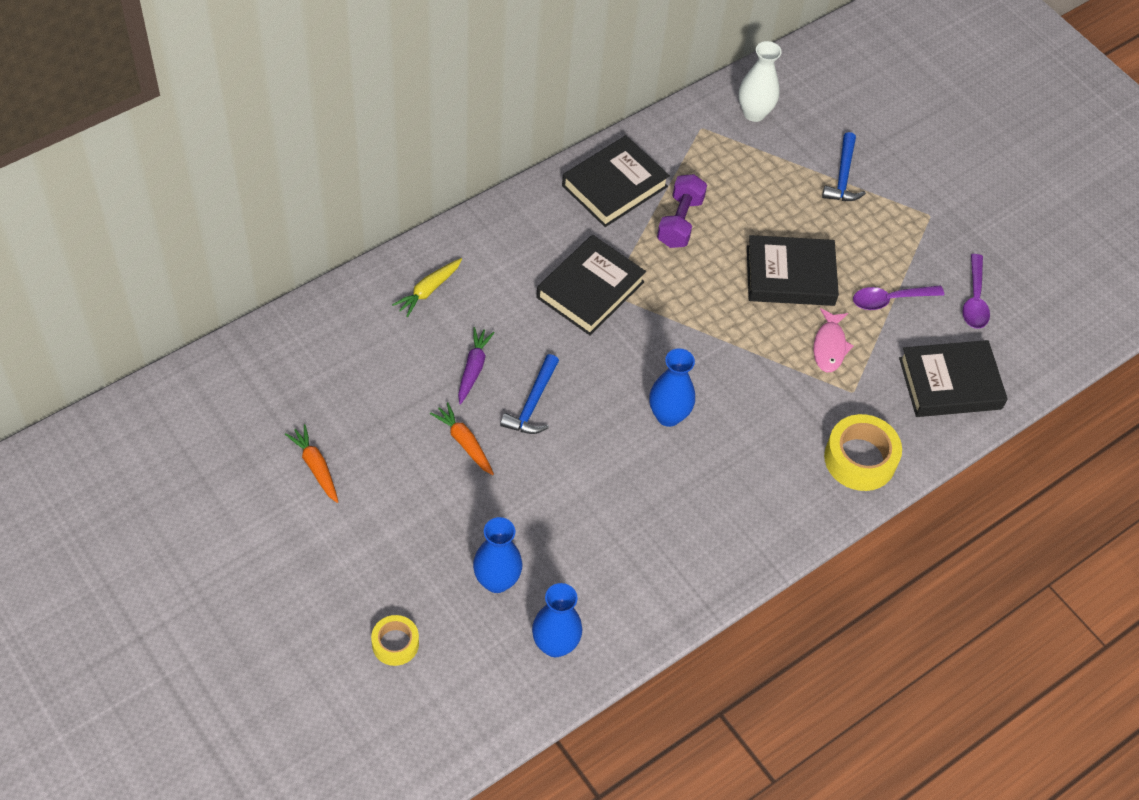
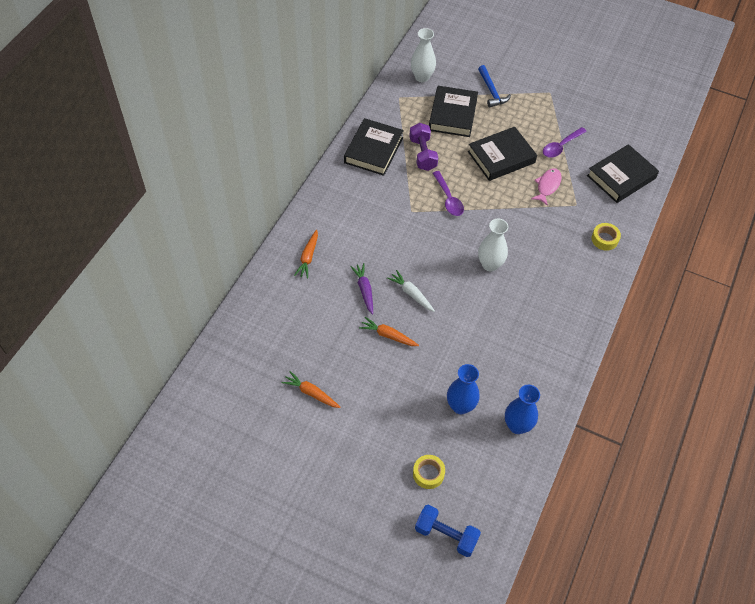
camera: 25 degrees left, 0 degrees up
yellow carrot [392,258,462,317] -> orange carrot [294,230,318,278]
blue hammer [500,354,559,434] -> white carrot [387,270,435,312]
black book [536,235,646,336] -> black book moved to [429,86,478,137]
blue vase [649,348,695,427] -> white vase [478,218,508,271]
pink fish [813,308,854,372] -> pink fish turned 135 degrees counterclockwise [531,168,562,206]
yellow tape [824,414,902,491] -> yellow tape [591,223,621,251], size x0.60
purple spoon [963,254,990,329] -> purple spoon moved to [433,171,464,216]
none -> blue dumbbell [415,505,481,557]

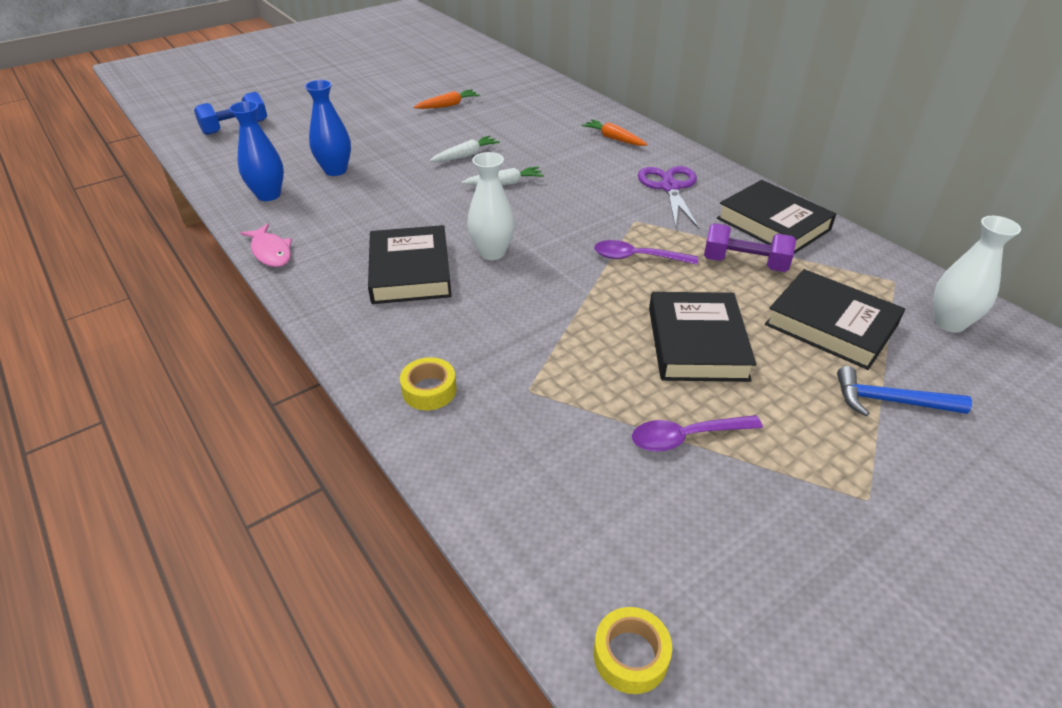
camera: 120 degrees right, 15 degrees down
purple carrot [350,263,373,315] -> none
orange carrot [359,317,419,346] -> white carrot [429,135,500,162]
yellow tape [413,455,445,489] -> yellow tape moved to [593,607,672,694]
pink fish [531,168,562,206] -> pink fish moved to [240,224,292,267]
purple spoon [543,127,587,158] -> purple spoon turned 90 degrees counterclockwise [632,415,763,452]
black book [587,144,659,203] -> black book moved to [368,225,452,304]
none -> purple scissors [638,166,699,229]

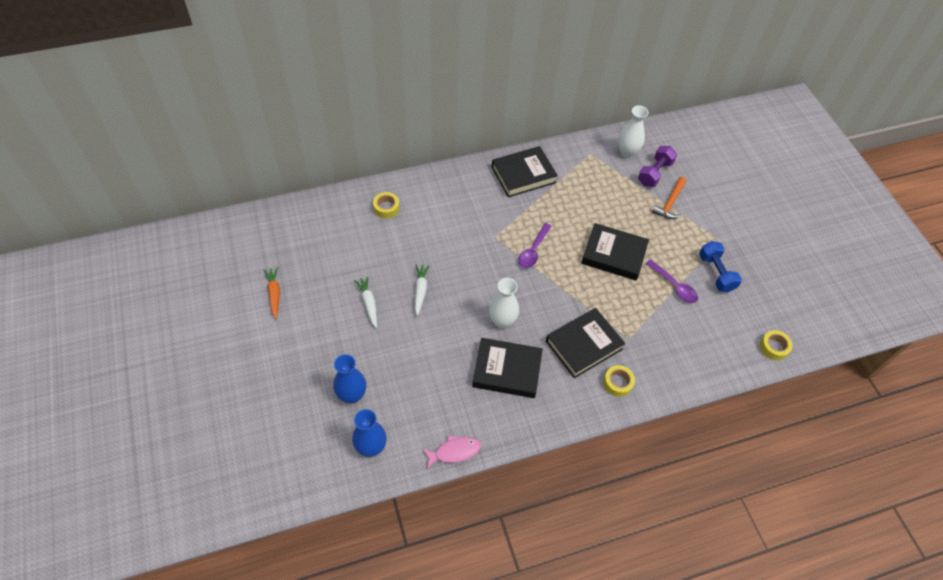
camera: 75 degrees left, 15 degrees up
blue dumbbell [194,92,267,135] -> blue dumbbell moved to [699,241,742,292]
orange carrot [581,119,648,146] -> yellow tape [373,192,399,219]
purple spoon [632,415,763,452] -> purple spoon turned 45 degrees counterclockwise [646,259,698,303]
purple scissors [638,166,699,229] -> none
purple dumbbell [704,223,796,272] -> purple dumbbell moved to [638,146,677,187]
black book [765,269,905,370] -> black book moved to [546,308,625,378]
blue hammer [837,366,972,416] -> orange hammer [652,177,687,219]

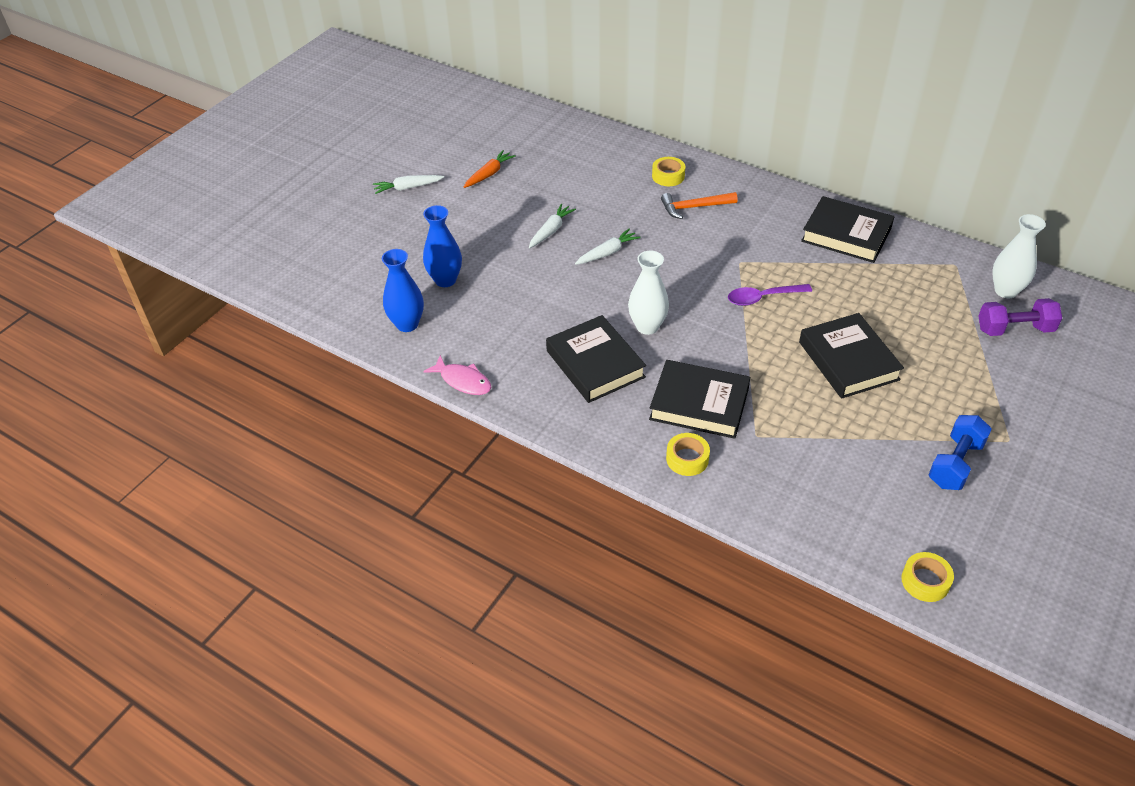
camera: 55 degrees right, 10 degrees down
purple spoon [646,259,698,303] -> none
orange hammer [652,177,687,219] -> orange hammer moved to [661,192,738,219]
none -> white carrot [373,175,444,194]

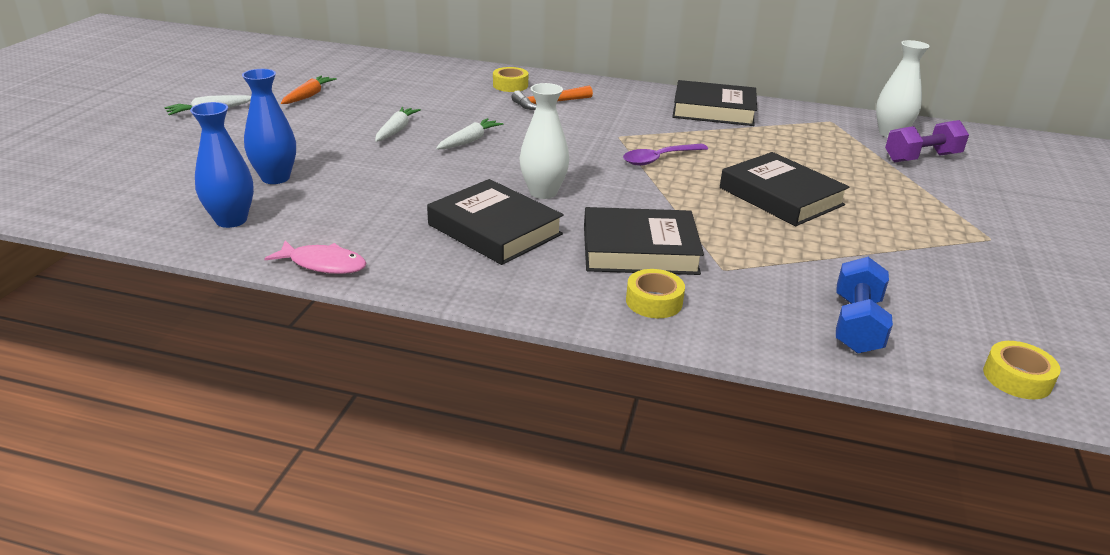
camera: 20 degrees left, 15 degrees down
blue dumbbell [929,415,992,490] -> blue dumbbell moved to [836,257,893,354]

